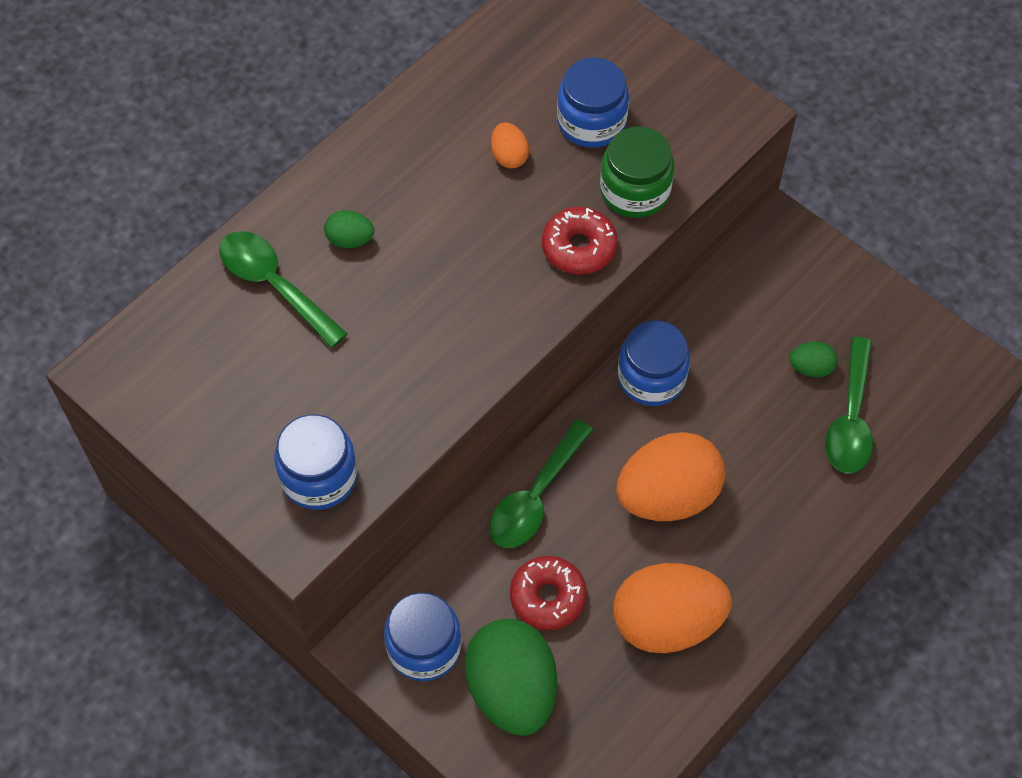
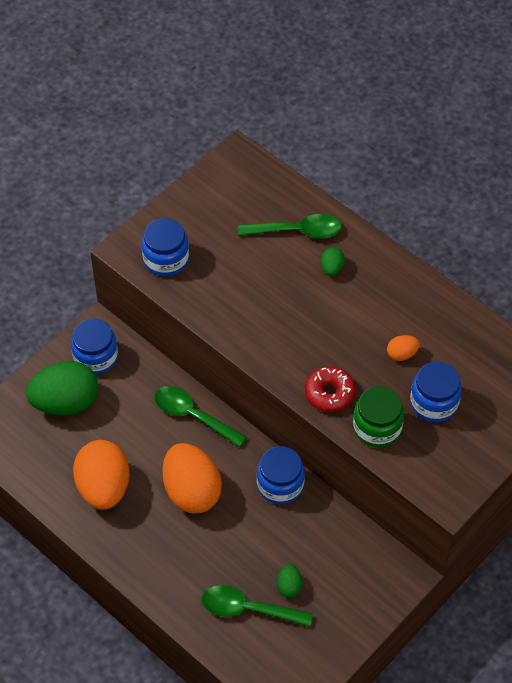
camera: 90 degrees right, 5 degrees down
green spoon [219,231,348,348] -> green spoon turned 45 degrees clockwise [238,214,342,239]
red donut [510,556,587,630] -> none

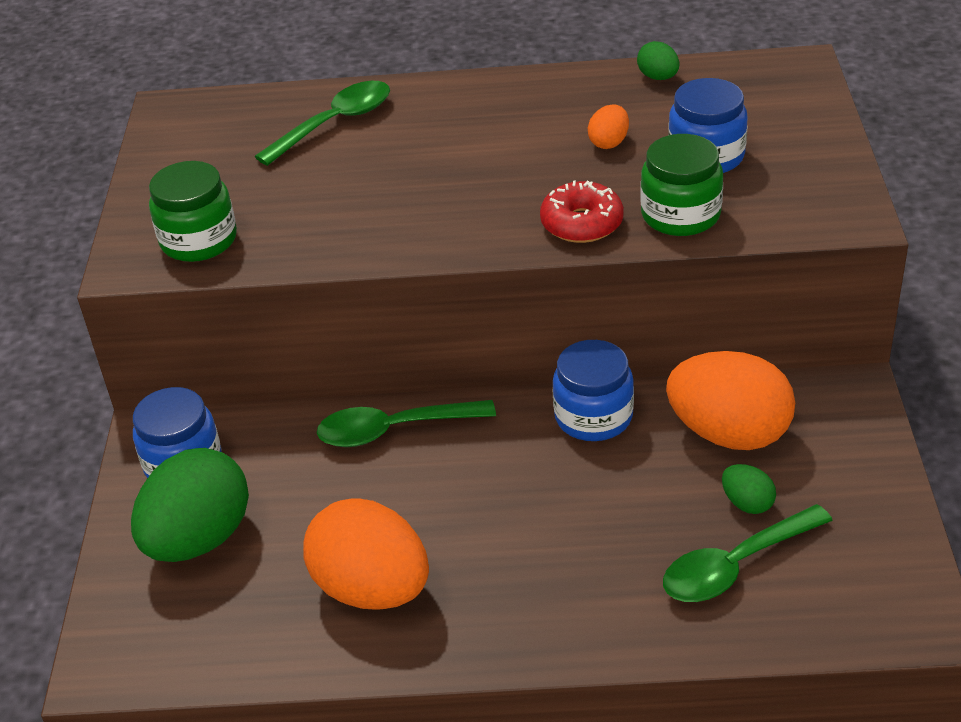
camera: 40 degrees left, 15 degrees down
blue jar [142,218,189,276] -> green jar [149,161,237,262]
orange egg [162,443,222,514] -> orange egg moved to [666,351,795,450]
green egg [321,247,345,276] -> green egg moved to [637,41,680,80]

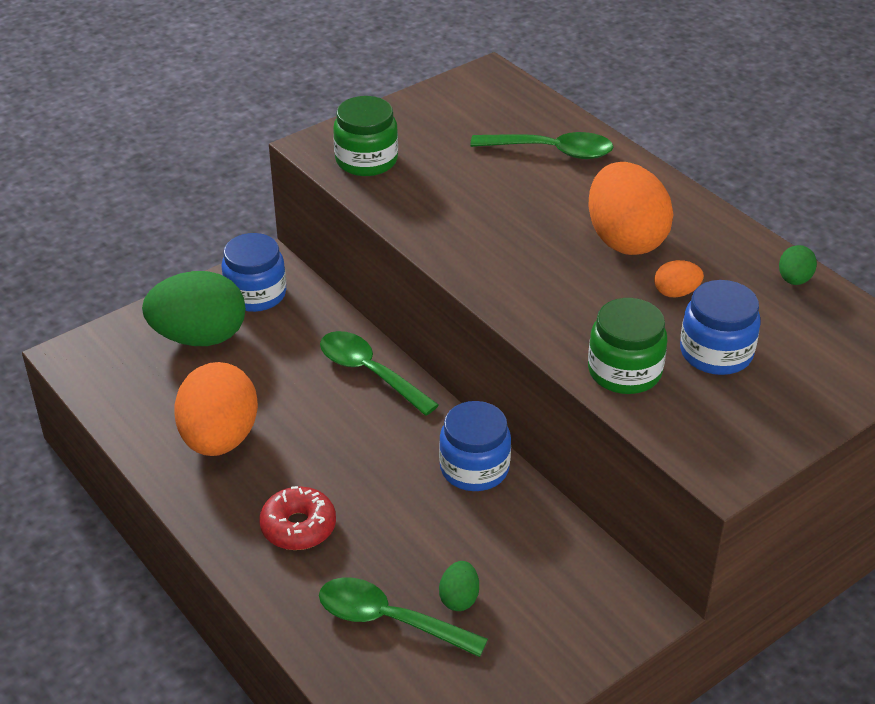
camera: 50 degrees right, 0 degrees up
red donut [540,181,624,243] -> red donut moved to [260,486,336,550]
orange egg [666,351,795,450] -> orange egg moved to [588,162,674,255]

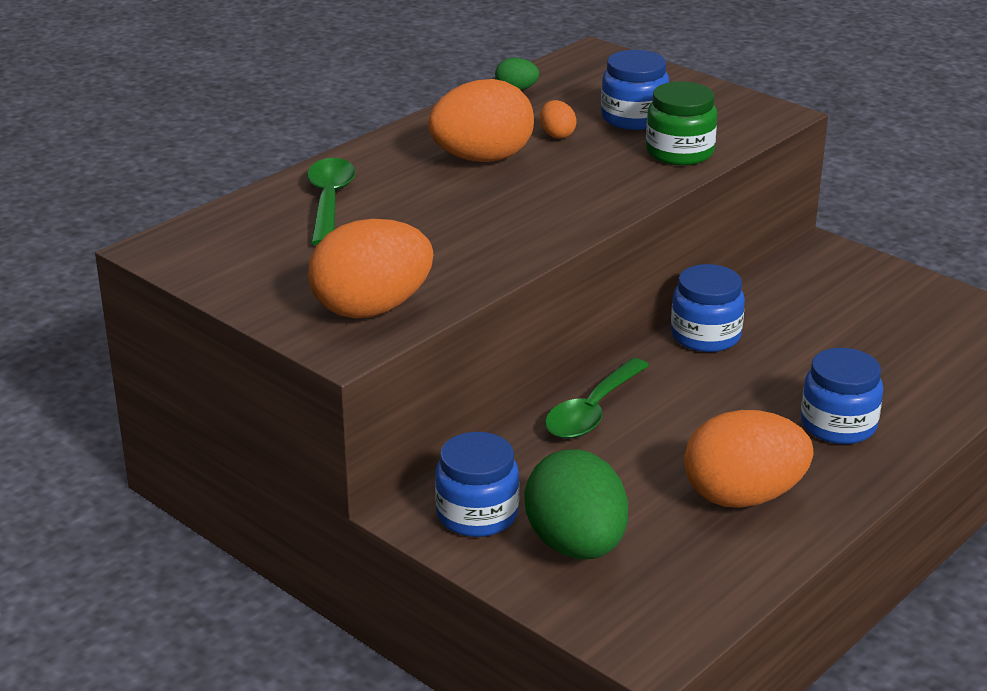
camera: 100 degrees left, 10 degrees down
red donut [260,486,336,550] -> blue jar [801,348,883,444]
green spoon [319,577,488,657] -> none
green jar [333,96,398,176] -> orange egg [308,219,433,319]
green egg [439,561,479,611] -> none

